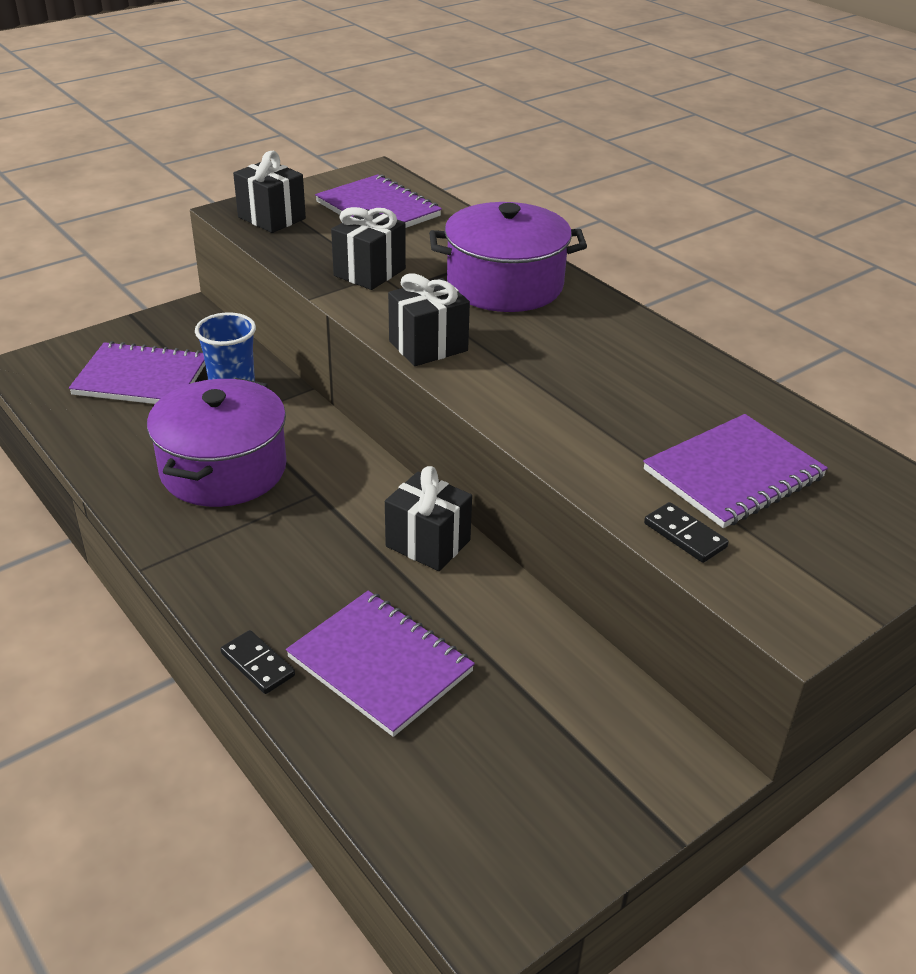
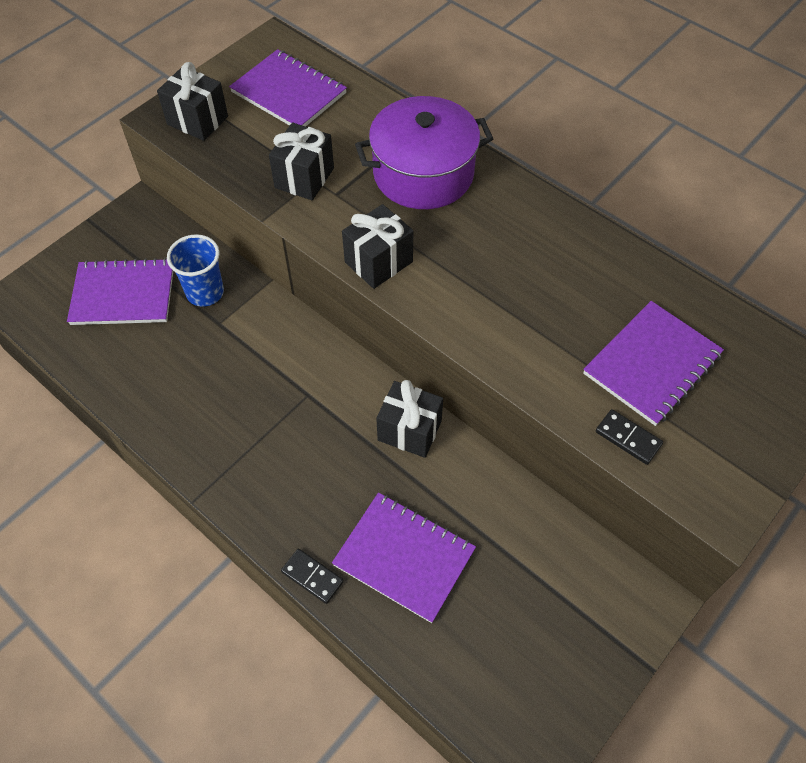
camera: 10 degrees left, 20 degrees up
purple pot [147,378,287,507] -> none

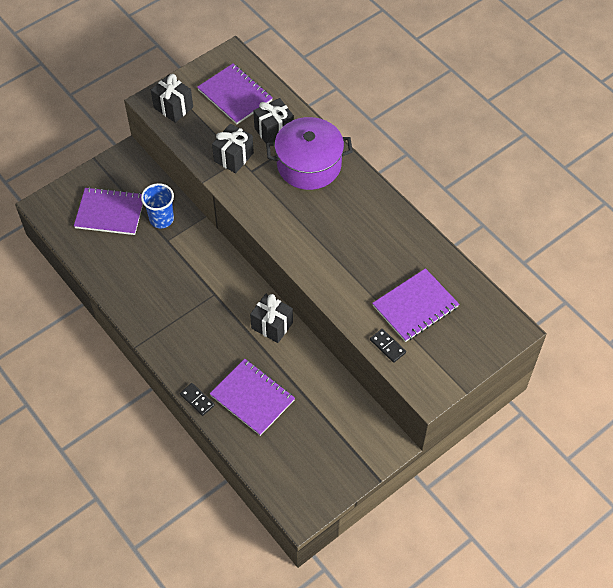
camera: 10 degrees right, 0 degrees up
black gift [342,204,413,289] -> black gift moved to [253,98,294,143]

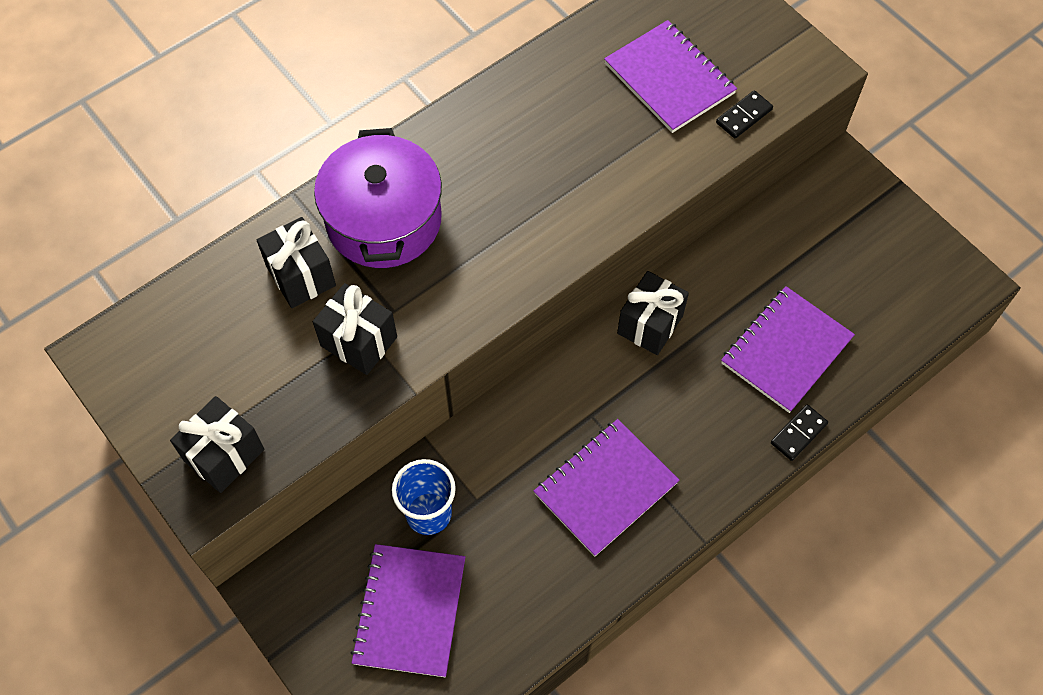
camera: 90 degrees left, 5 degrees up
purple notebook [197,64,273,124] -> purple notebook moved to [534,419,680,557]

